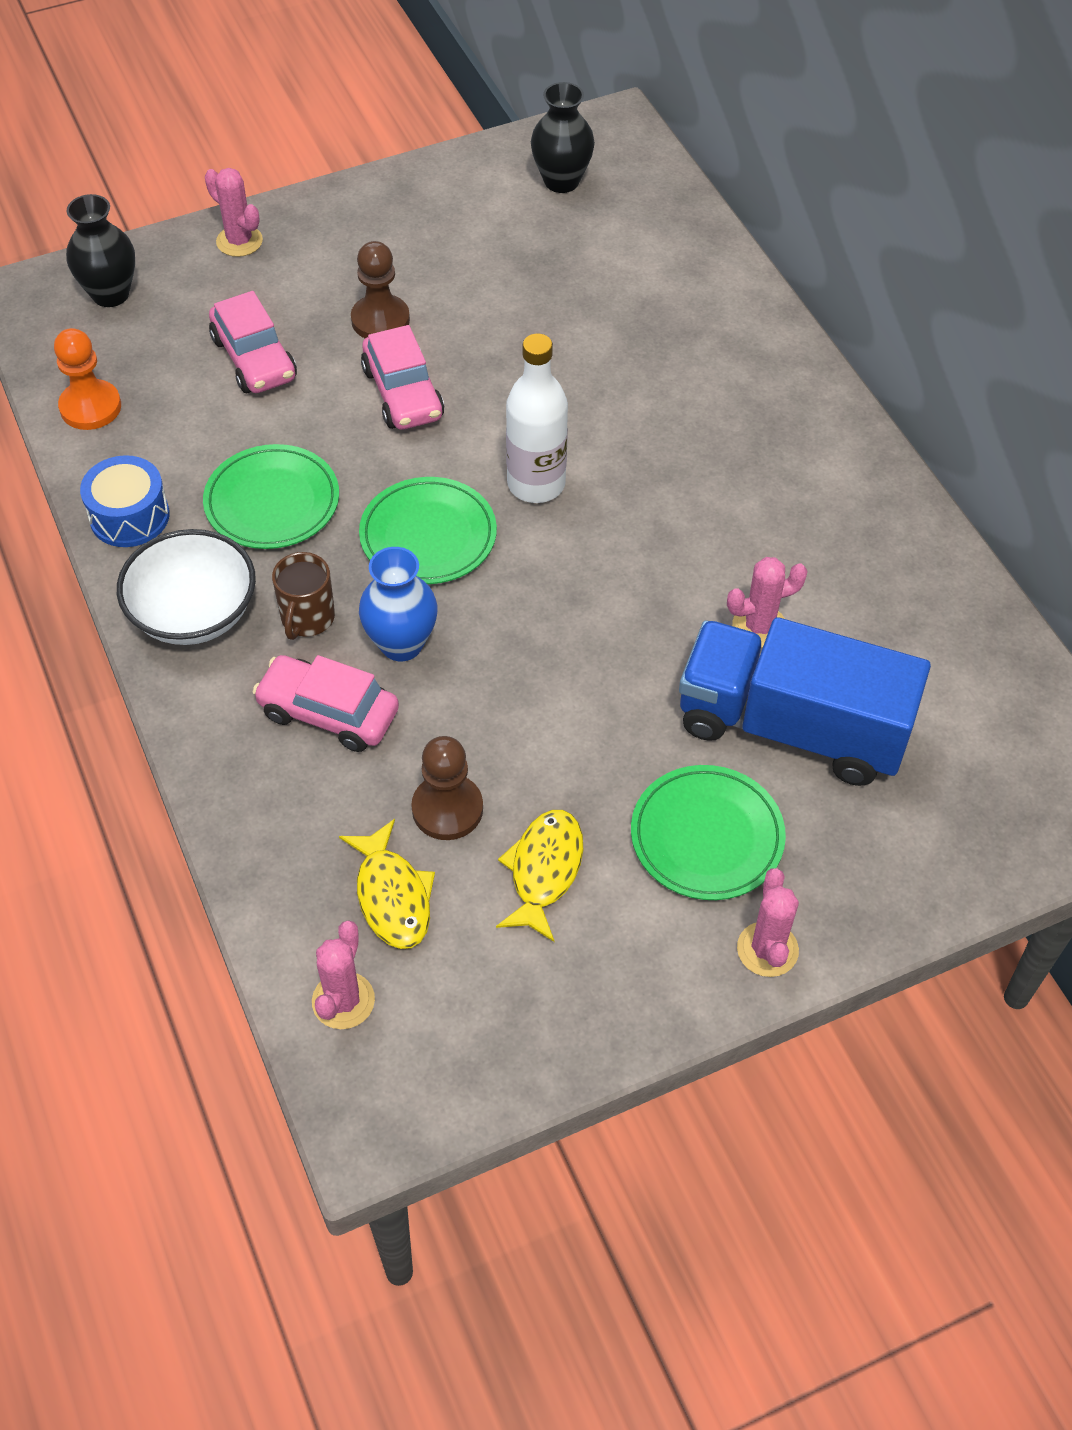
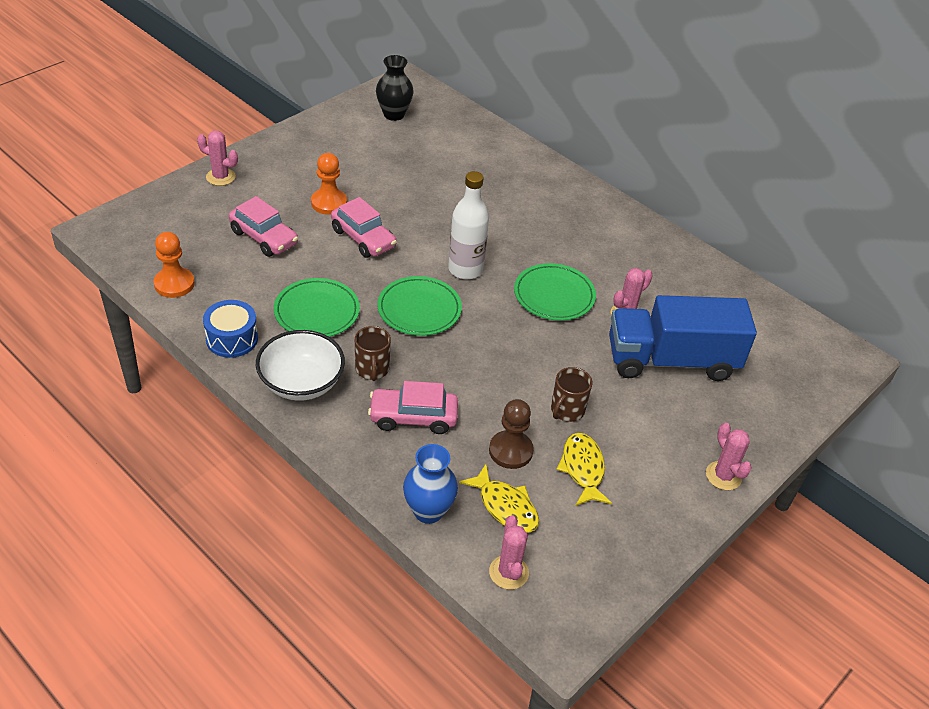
camera: 25 degrees left, 10 degrees down
black vase [66,194,135,307] -> none
brown pawn [351,241,410,338] -> orange pawn [311,153,347,215]
blue vase [359,547,438,661] -> blue vase moved to [403,444,458,524]
green plate [631,765,786,900] -> green plate moved to [514,263,596,321]
none -> brown mug [551,367,592,422]

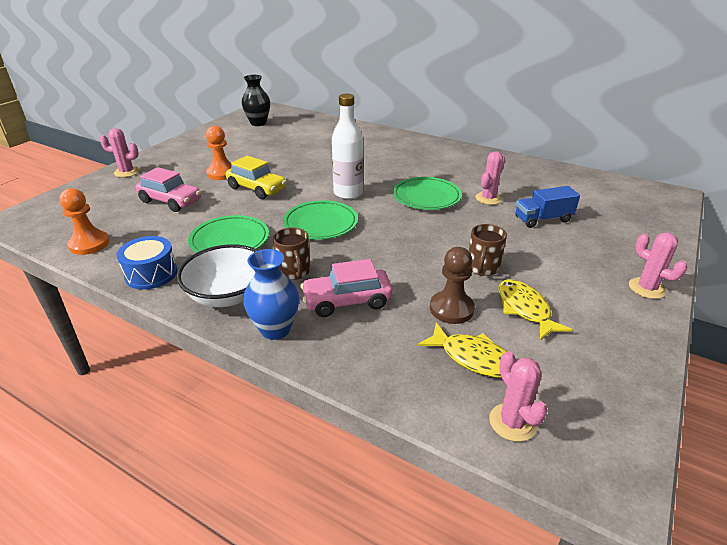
camera: 10 degrees left, 10 degrees down
pink car [331,197,397,258] -> yellow car [226,156,287,199]
blue vase [403,444,458,524] -> blue vase moved to [243,249,299,340]
blue truck [609,295,757,381] -> blue truck [515,186,580,228], size x0.50

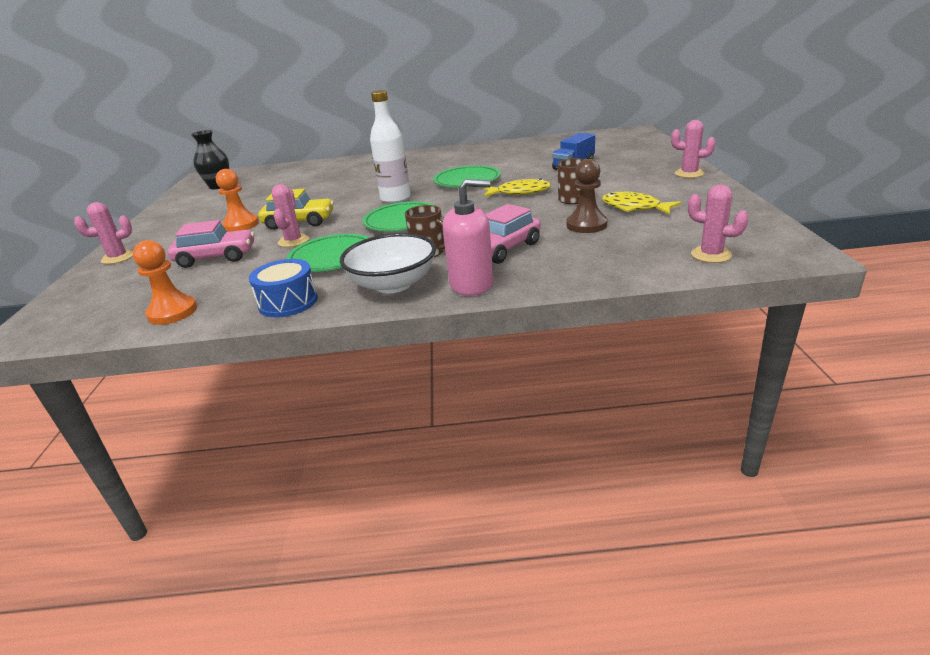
camera: 30 degrees left, 5 degrees down
blue vase [243,249,299,340] -> pink soap dispenser [443,179,494,296]
yellow fish [418,322,508,378] -> yellow fish moved to [484,178,551,197]
pink cactus [476,151,505,205] -> pink cactus moved to [272,184,309,247]

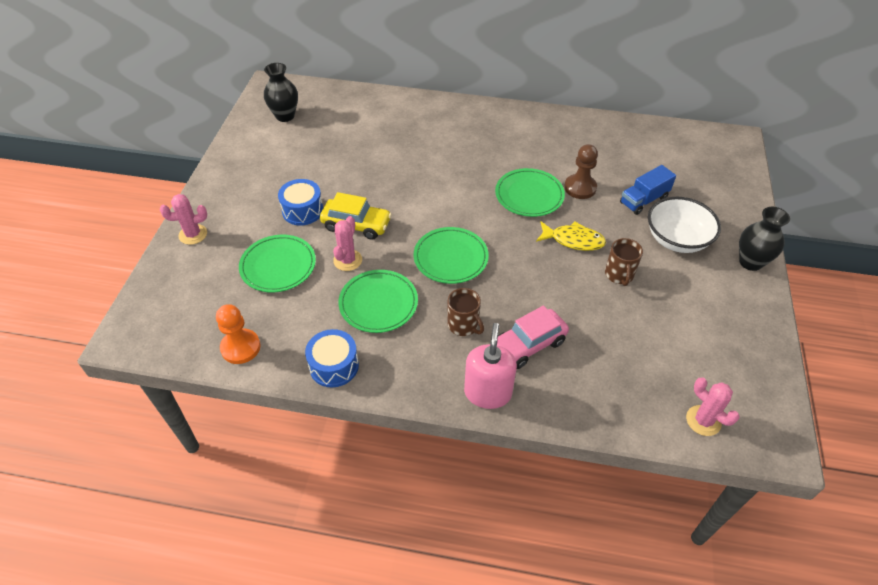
camera: 10 degrees right, 20 degrees up
pink car [167,220,255,268] -> green plate [239,235,316,292]
orange pawn [216,169,259,232] -> blue drum [278,179,323,226]
white bowl [340,233,436,293] -> white bowl moved to [648,197,721,253]
white bottle [370,90,411,203] -> none
pink soap dispenser [443,179,494,296] -> pink soap dispenser turned 90 degrees counterclockwise [464,323,517,409]
brown pawn [566,159,607,233] -> brown pawn moved to [564,144,598,199]
yellow fish [602,192,681,215] -> none
pink cactus [671,120,716,178] -> black vase [739,207,790,271]

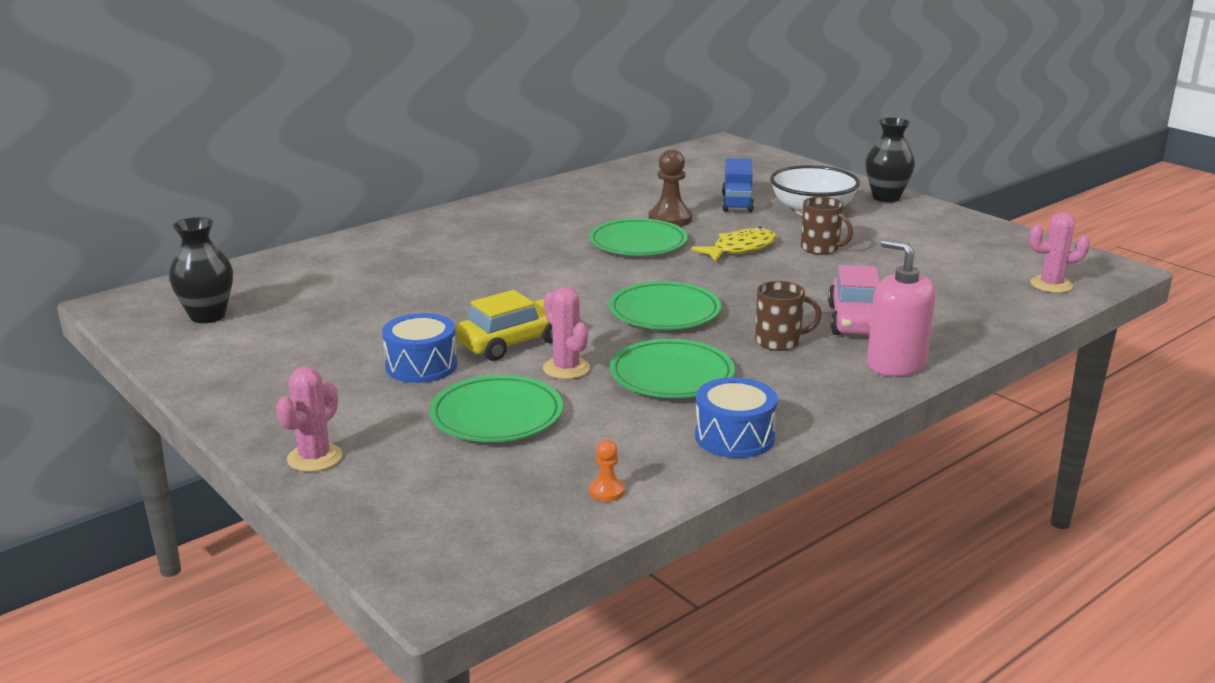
camera: 50 degrees left, 25 degrees down
orange pawn [216,304,261,364] -> orange pawn [589,440,625,501], size x0.52

